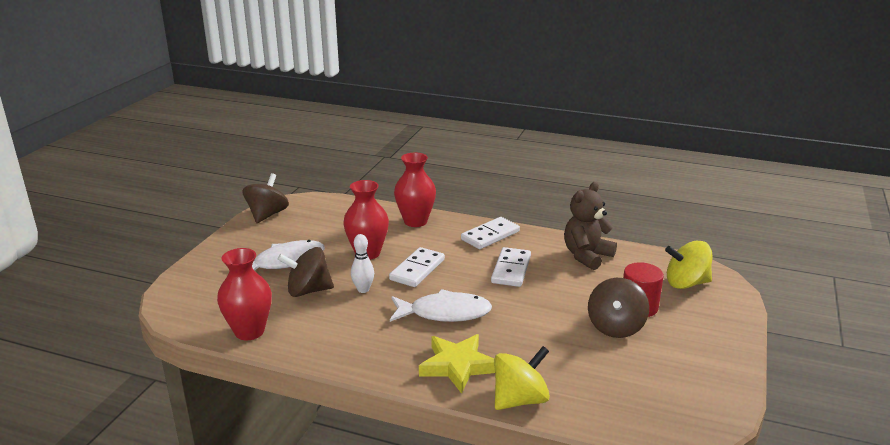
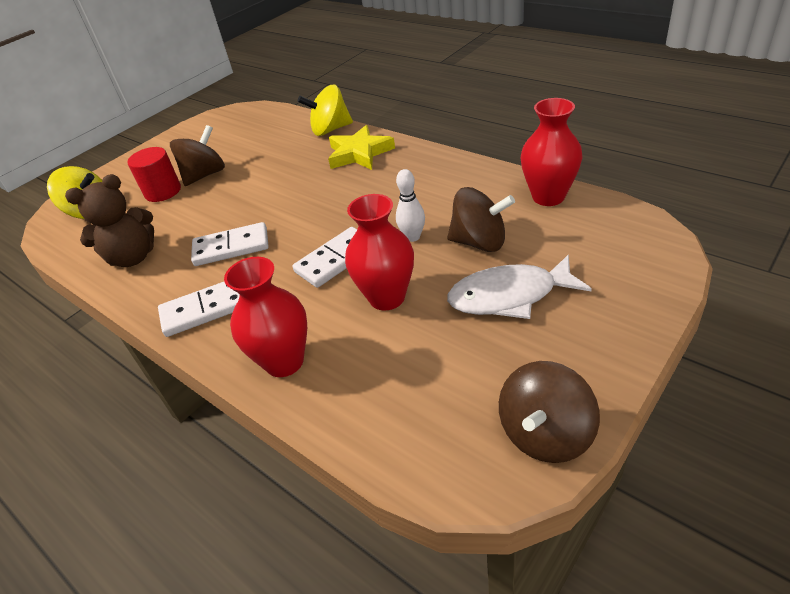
camera: 155 degrees left, 15 degrees up
white fish [390,289,492,322] -> none
white domino [491,247,531,287] -> white domino turned 45 degrees clockwise [191,222,269,266]

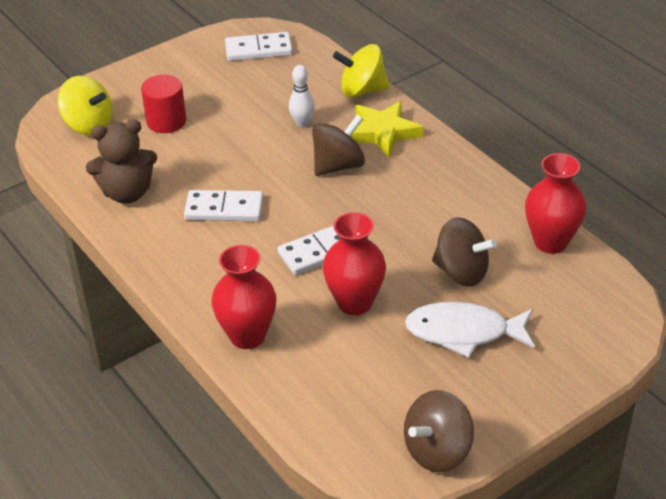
camera: 10 degrees right, 0 degrees up
white domino [158,281,240,337] -> white domino moved to [225,32,293,61]
brown spinning top [170,125,225,186] -> brown spinning top moved to [312,114,365,176]
white bowling pin [396,169,425,242] -> white bowling pin moved to [289,65,315,127]

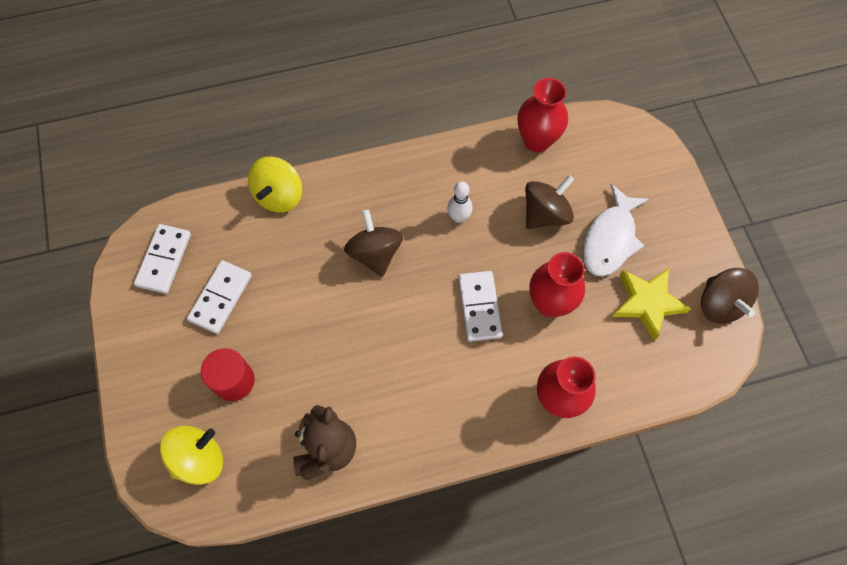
camera: 70 degrees left, 25 degrees up
white domino [184,190,263,221] -> white domino moved to [187,260,252,334]
white bowling pin [289,65,315,127] -> white bowling pin moved to [447,181,473,223]
yellow star [350,101,423,157] -> yellow star moved to [612,268,692,341]

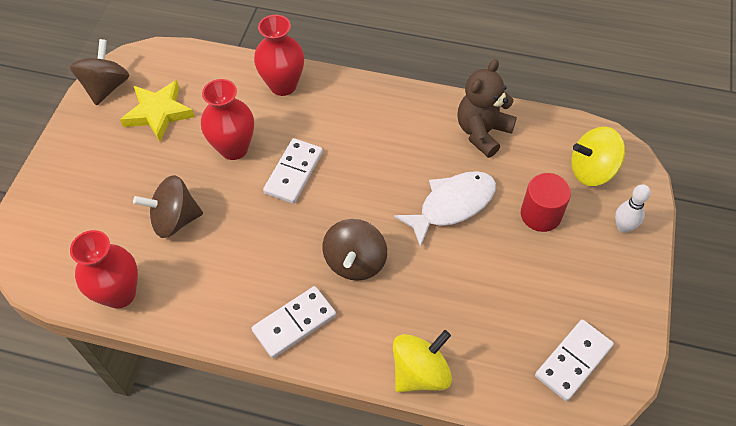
camera: 150 degrees left, 10 degrees down
white domino [187,260,252,334] -> white domino moved to [251,286,336,358]
white bowling pin [447,181,473,223] -> white bowling pin moved to [615,184,651,233]
white fish [583,184,649,277] -> white fish moved to [394,171,496,248]

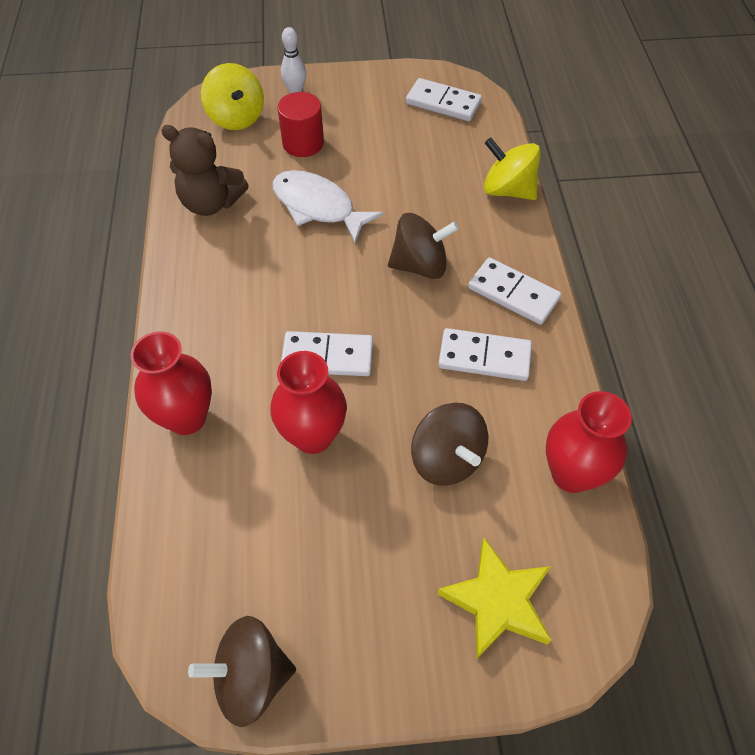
camera: 110 degrees left, 0 degrees up
yellow star [120,80,195,142] -> yellow star moved to [437,538,552,660]
none -> white domino [438,328,532,381]

